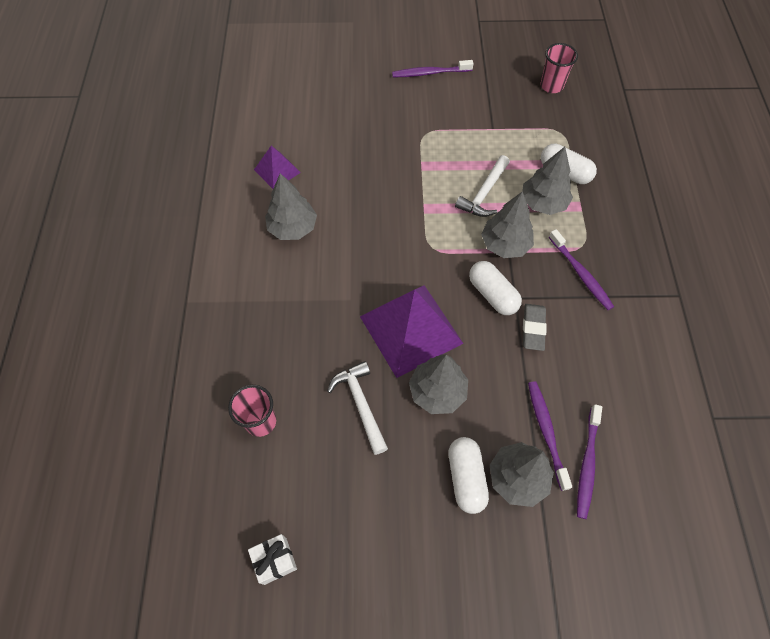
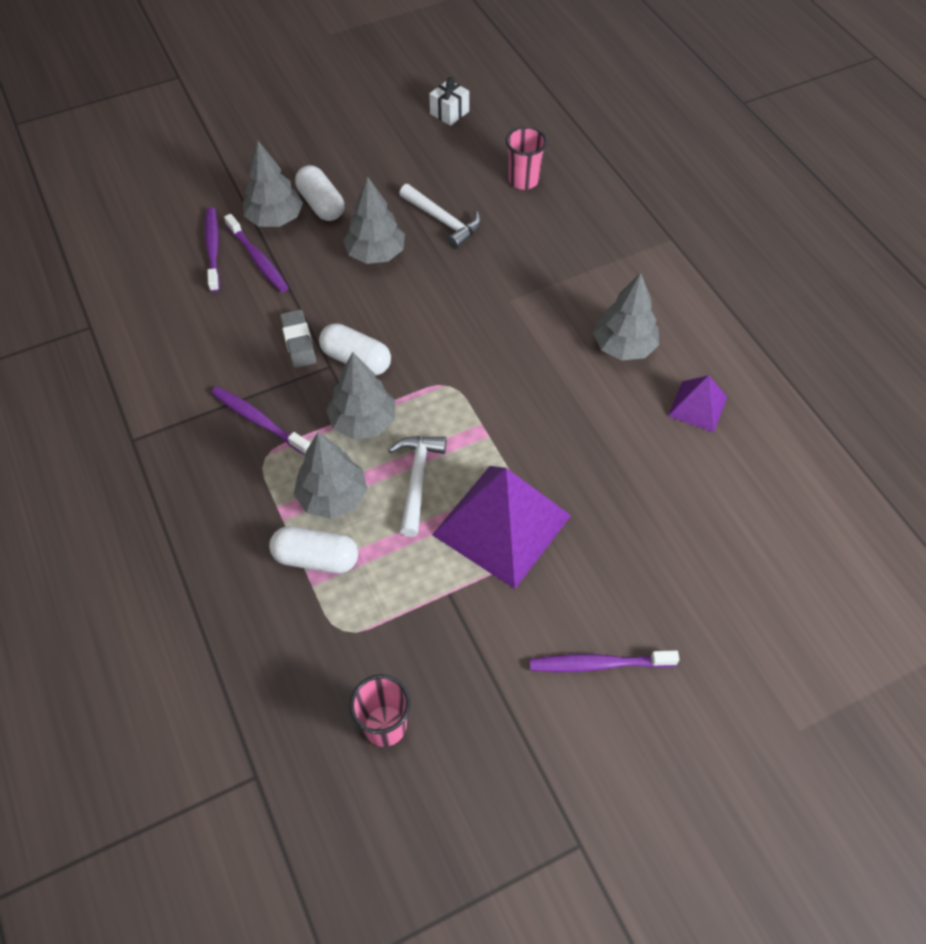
camera: 155 degrees right, 5 degrees down
purple pyramid [360,285,464,378] -> purple pyramid moved to [432,466,571,589]
purple toothbrush [392,60,474,77] -> purple toothbrush turned 150 degrees counterclockwise [530,650,679,672]

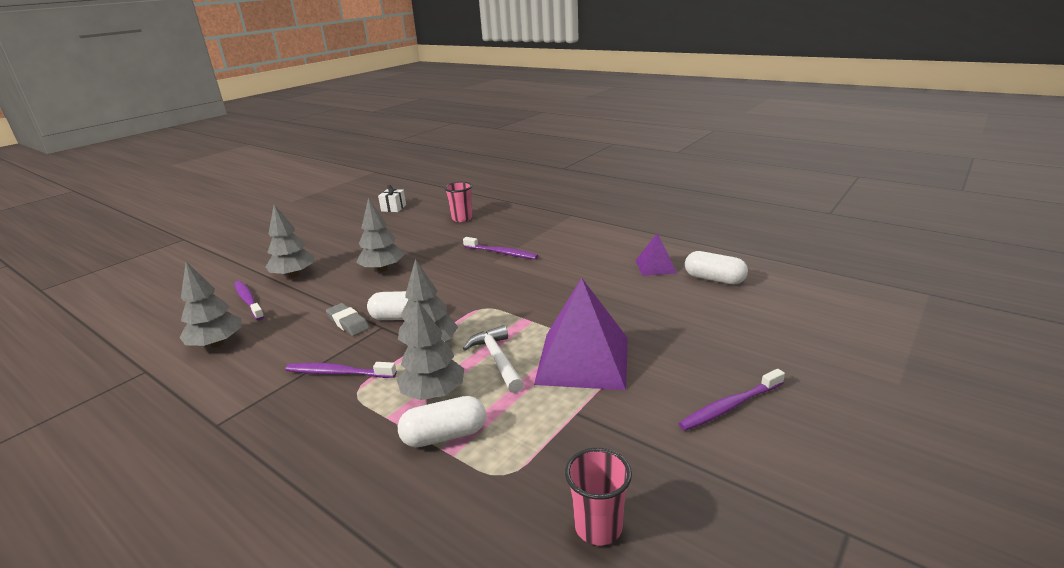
camera: 25 degrees left, 30 degrees down
purple toothbrush [224,214,289,292] -> purple toothbrush moved to [463,237,538,259]
white capsule [295,165,344,221] -> white capsule moved to [685,251,748,284]
white hammer [399,184,481,249] -> none
grey tree [593,273,659,360] -> grey tree moved to [179,262,242,348]

